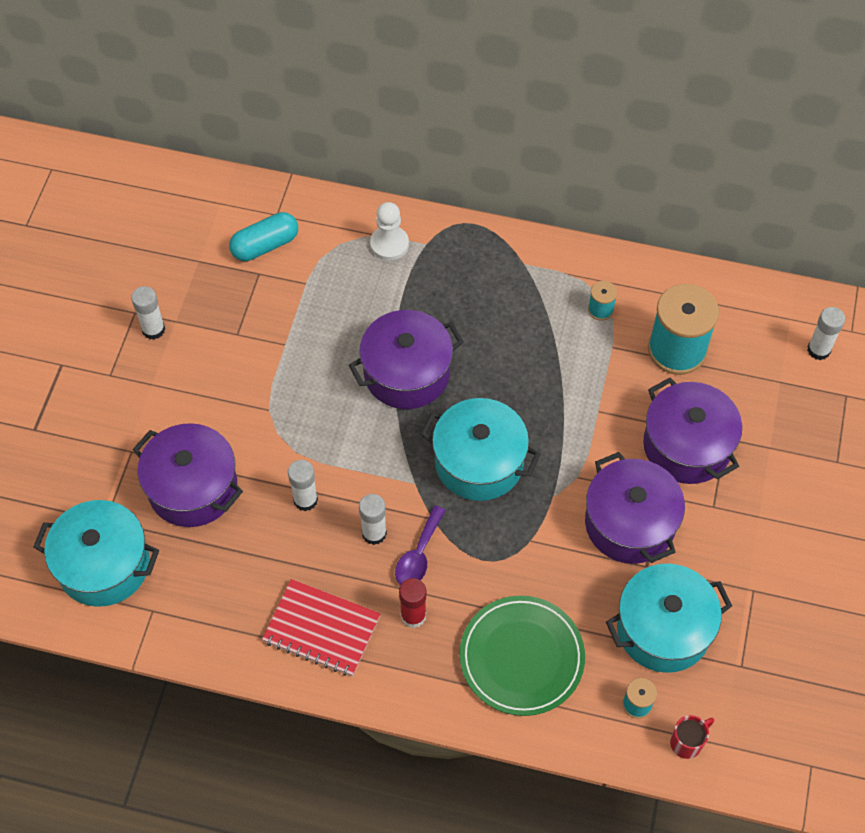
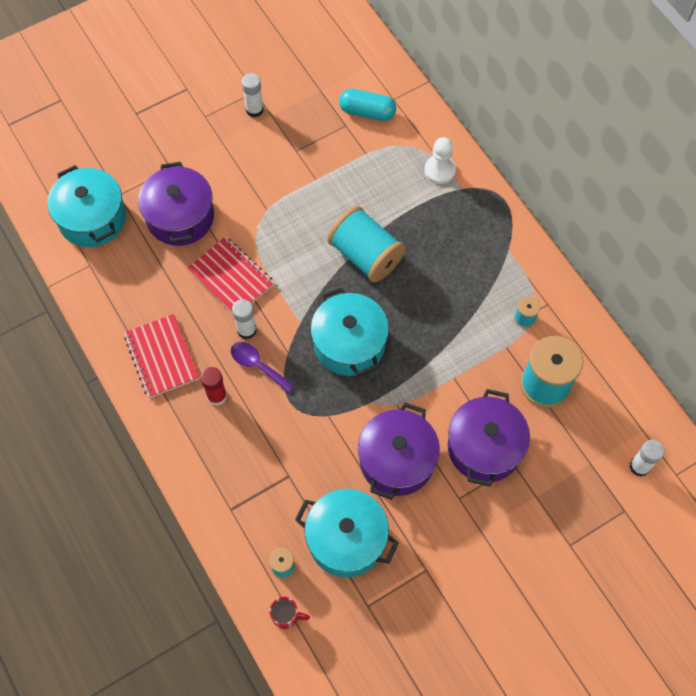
camera: 45 degrees right, 5 degrees up
white glue stick [288,460,318,511] -> red notebook [187,236,274,313]
purple pot [349,310,464,409] -> turquoise spool [327,206,405,282]
purple spoon [395,505,446,585] -> purple spoon turned 60 degrees clockwise [231,342,294,393]
green plate [460,596,585,716] -> none

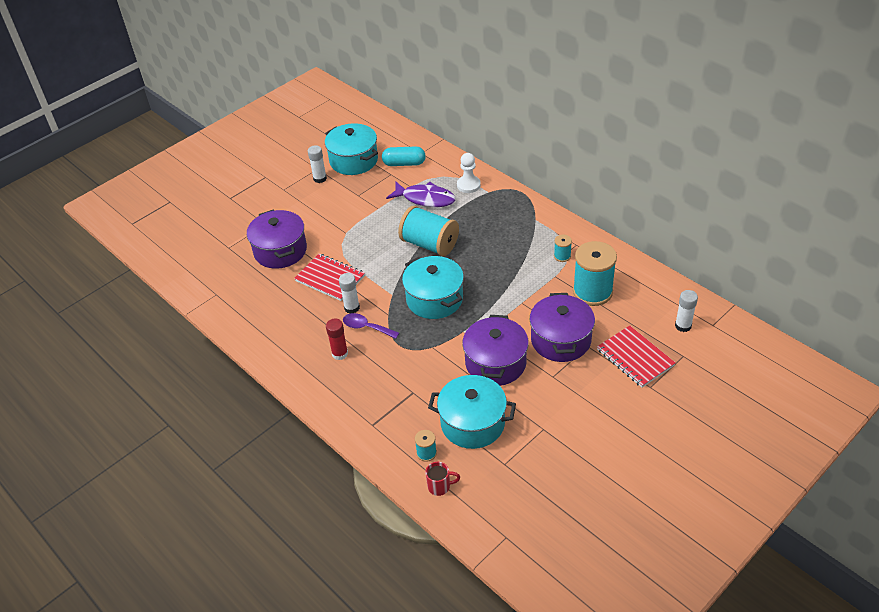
camera: 10 degrees left, 20 degrees down
turquoise pot [47,165,126,247] -> turquoise pot moved to [325,123,378,175]
red notebook [124,314,199,398] -> red notebook moved to [597,325,675,387]
none -> purple fish [386,182,456,207]

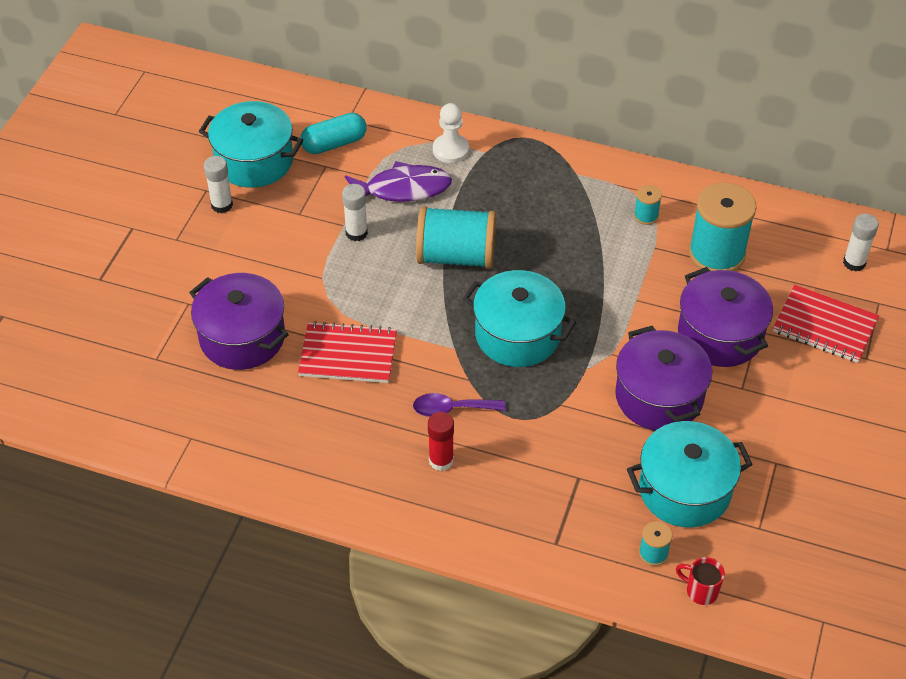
camera: 30 degrees left, 5 degrees up
white glue stick [339,273,360,314] -> white glue stick moved to [342,184,368,241]
red mug [425,462,460,496] -> red mug turned 120 degrees counterclockwise [676,557,725,605]

